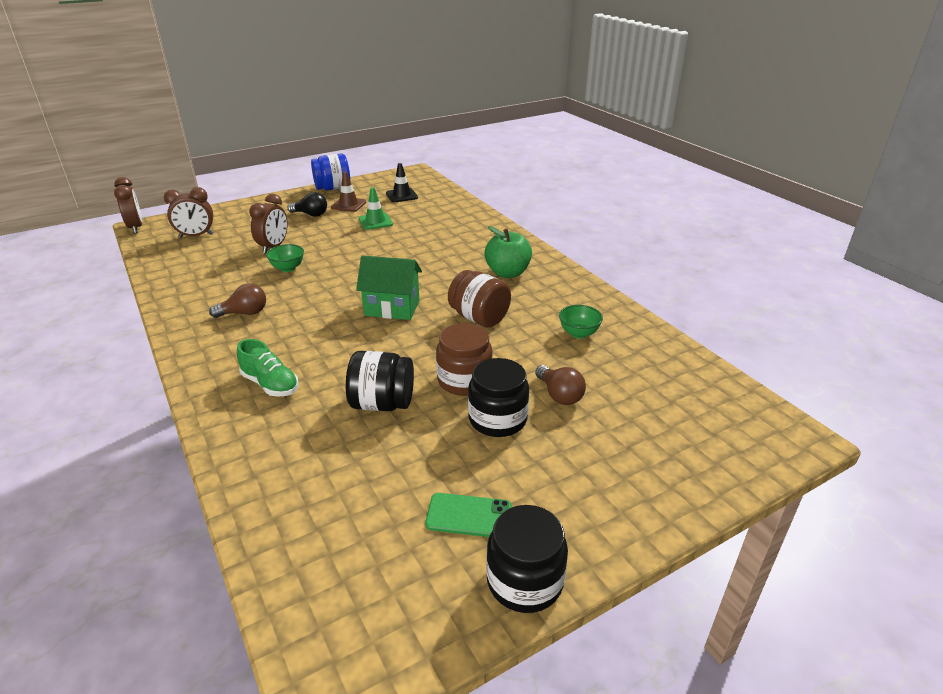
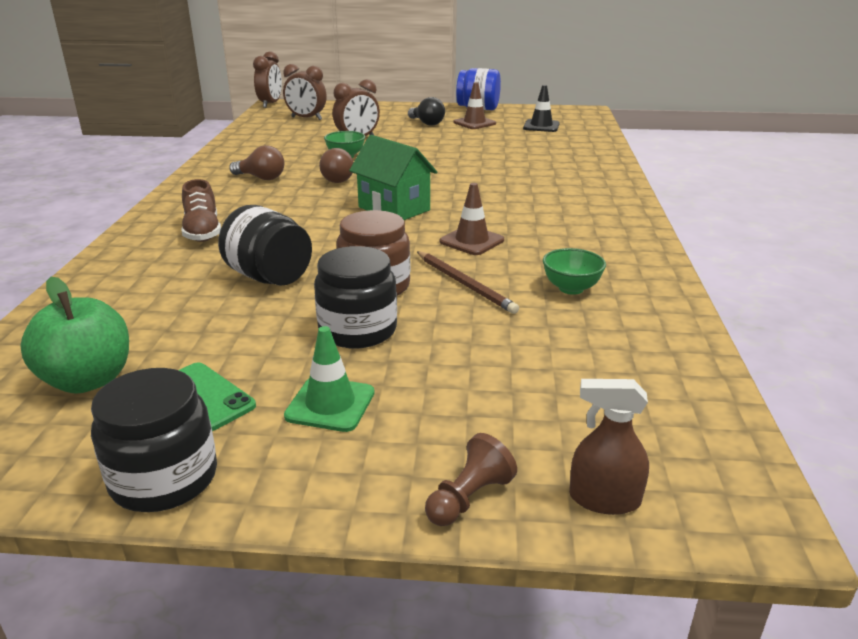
camera: 35 degrees right, 5 degrees down
green shoe [237,339,299,397] -> brown shoe [182,179,221,242]
green traffic cone [359,187,393,230] -> green traffic cone moved to [284,326,375,432]
brown jar [448,270,511,327] -> brown traffic cone [440,183,504,255]
green apple [484,226,532,278] -> green apple moved to [20,277,129,394]
brown light bulb [535,365,586,405] -> brown light bulb moved to [319,148,354,183]
none -> brown pencil [417,251,519,314]
none -> brown pawn [425,433,517,526]
none -> brown spray bottle [569,379,649,515]

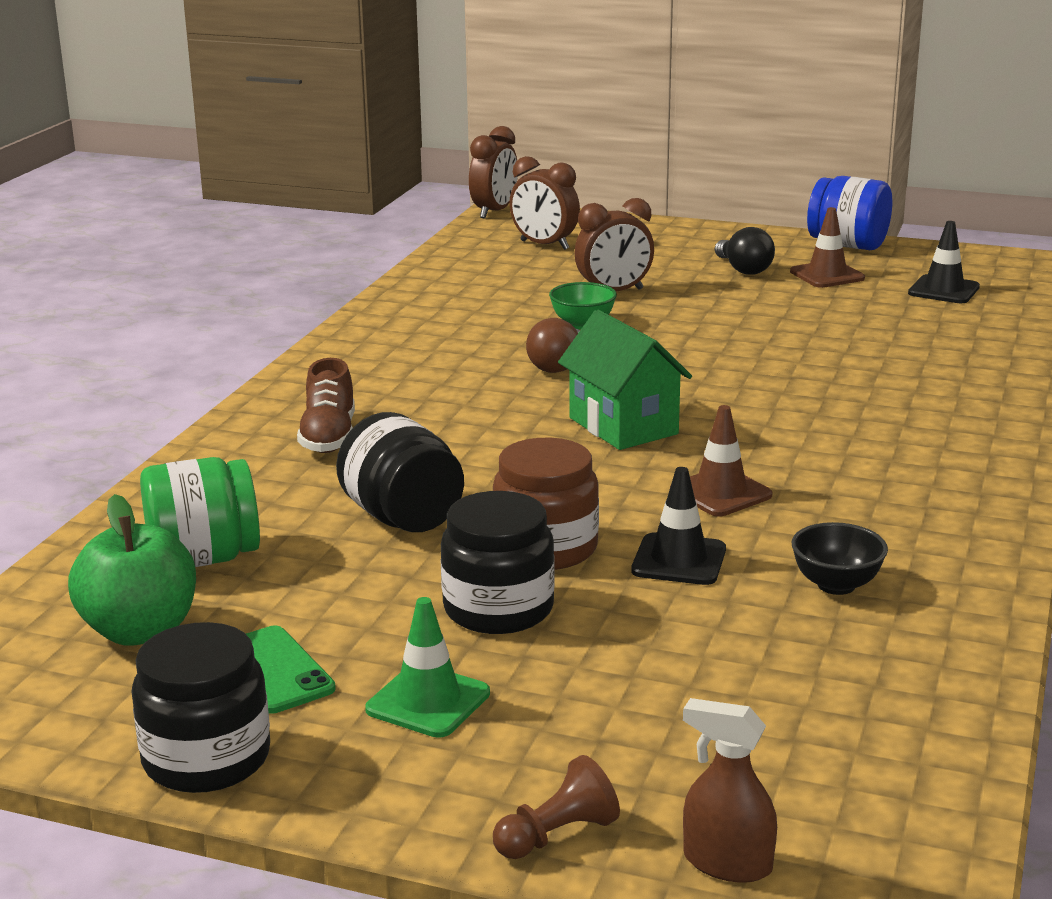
camera: 15 degrees right, 5 degrees down
brown light bulb [229,145,284,180] -> none
brown pencil [417,251,519,314] -> black traffic cone [631,467,726,585]
green bowl [543,248,606,295] -> black bowl [792,522,888,595]
none -> green jar [140,457,260,567]

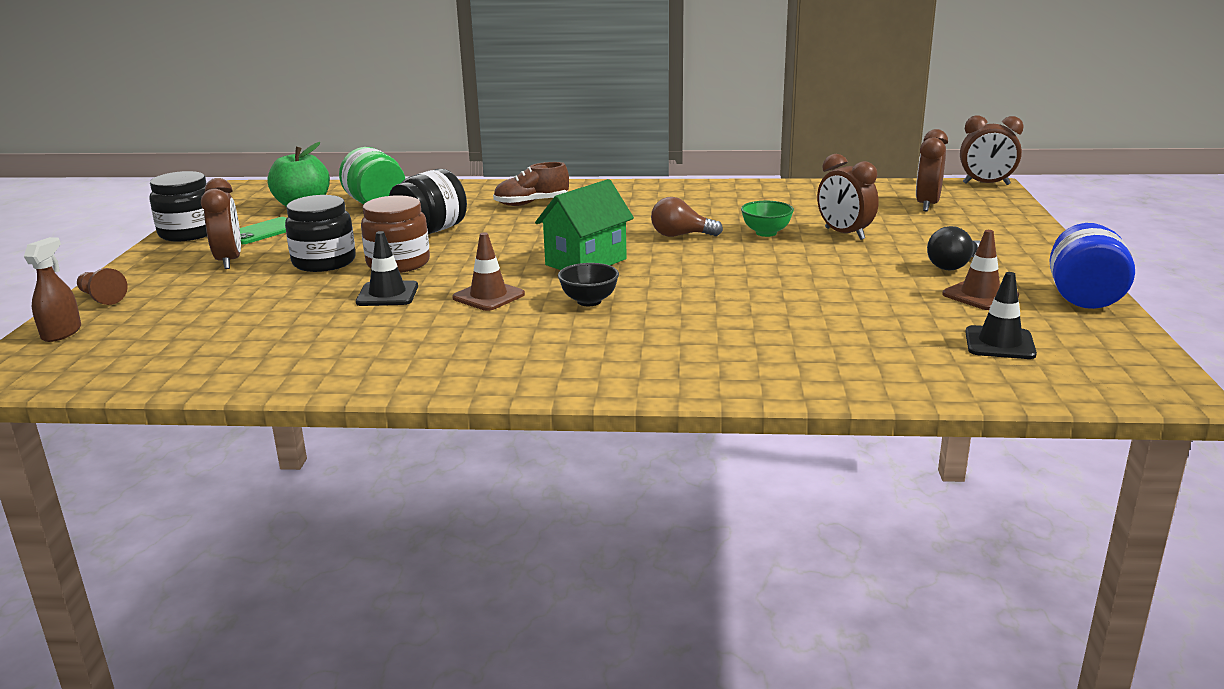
camera: 75 degrees right, 0 degrees up
green traffic cone [365,597,490,738] -> brown clock [201,178,241,269]
black bowl [792,522,888,595] -> black bowl moved to [558,263,619,306]

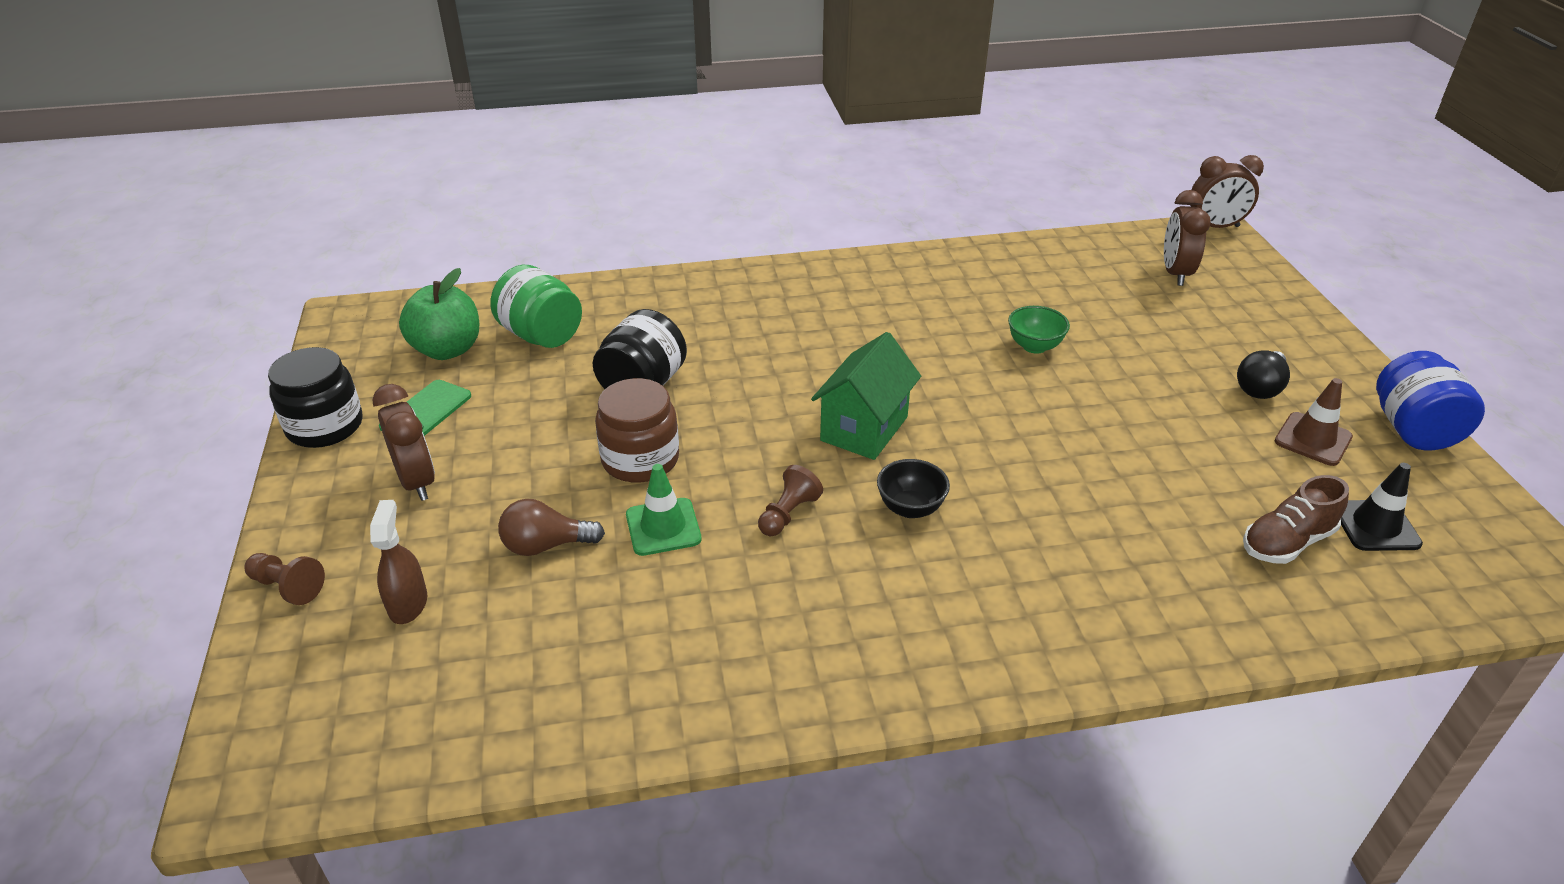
camera: 15 degrees left, 15 degrees up
brown spray bottle [24,237,81,342] -> brown spray bottle moved to [370,500,427,624]
black jar [285,195,356,272] -> none
black traffic cone [356,231,418,306] -> green traffic cone [626,464,701,556]
brown traffic cone [452,232,525,311] -> brown pawn [758,465,823,536]
brown shoe [493,162,569,206] -> brown shoe moved to [1243,475,1349,564]
brown light bulb [651,197,723,237] -> brown light bulb moved to [498,499,605,556]
brown clock [817,154,879,240] -> none

